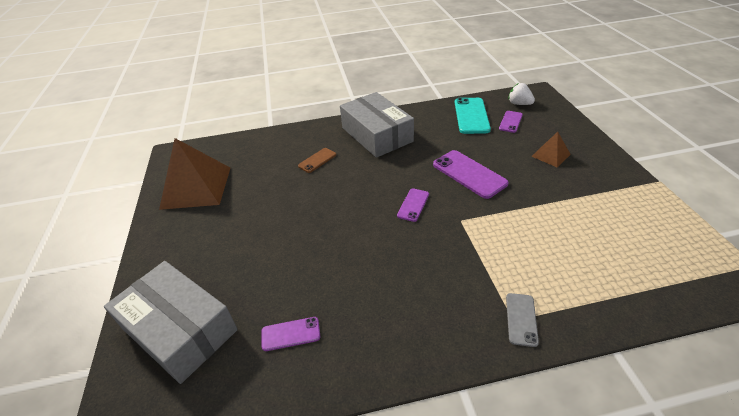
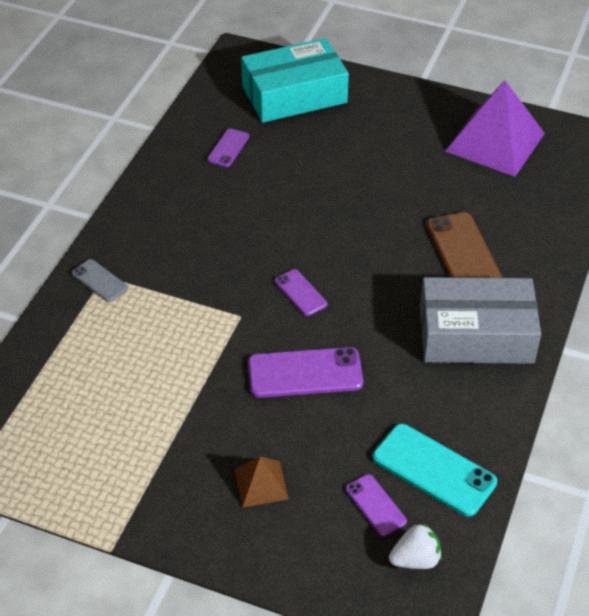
camera: 120 degrees right, 5 degrees up
grey box [104,261,238,384] -> turquoise box [241,38,349,123]
brown pyramid [159,138,230,210] -> purple pyramid [446,80,545,177]
brown phone [298,148,336,173] -> brown phone [427,212,502,278], size x1.78

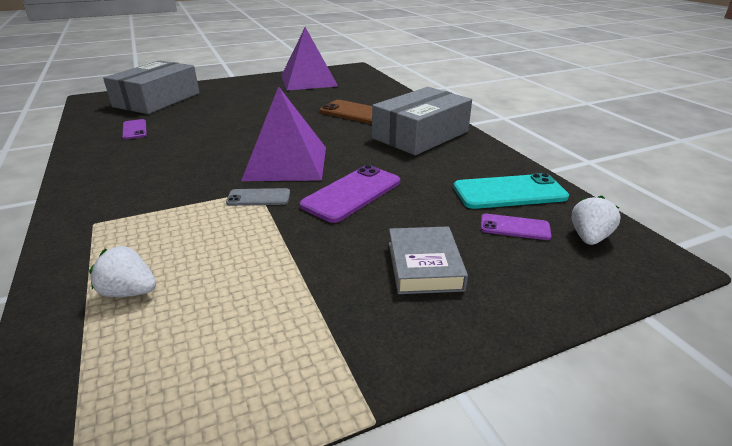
camera: 45 degrees left, 15 degrees down
grey phone [72,259,128,302] -> grey phone moved to [226,188,290,206]
brown pyramid [234,456,289,507] -> grey book [389,226,468,294]
turquoise box [241,38,349,123] -> grey box [103,60,199,114]
purple phone [275,269,327,316] -> purple pyramid [241,86,326,181]
none -> white strawberry [89,246,156,297]

